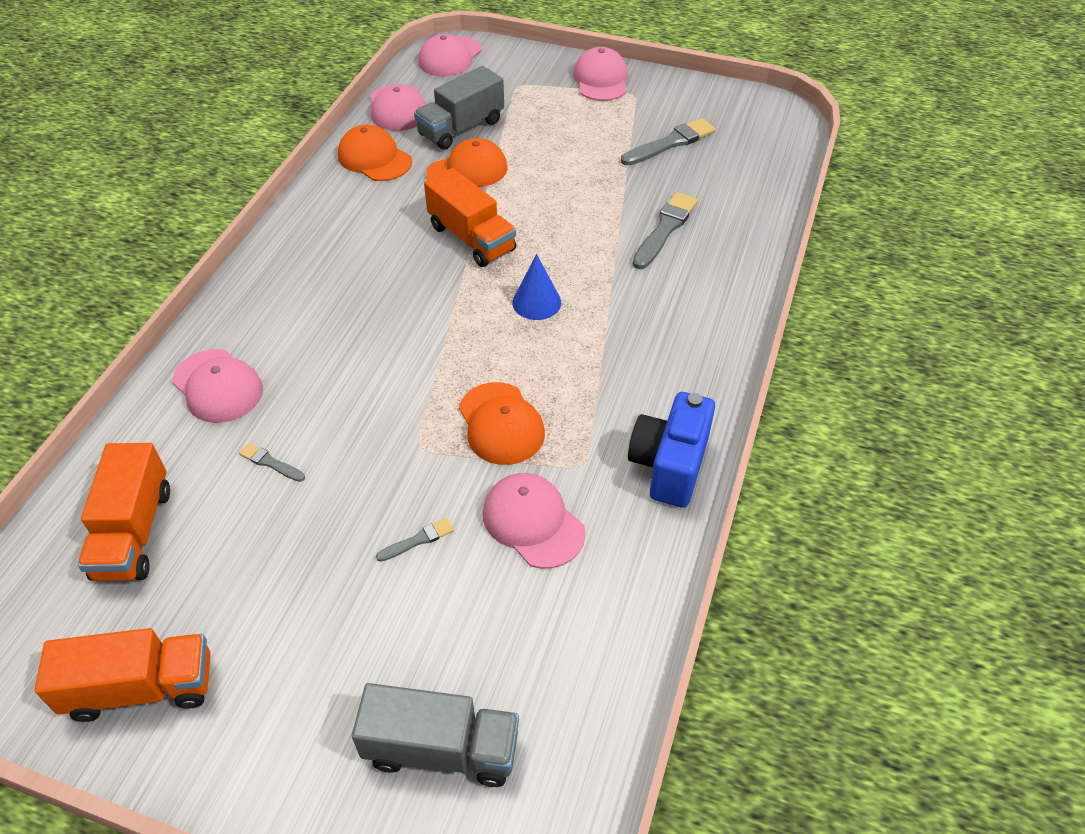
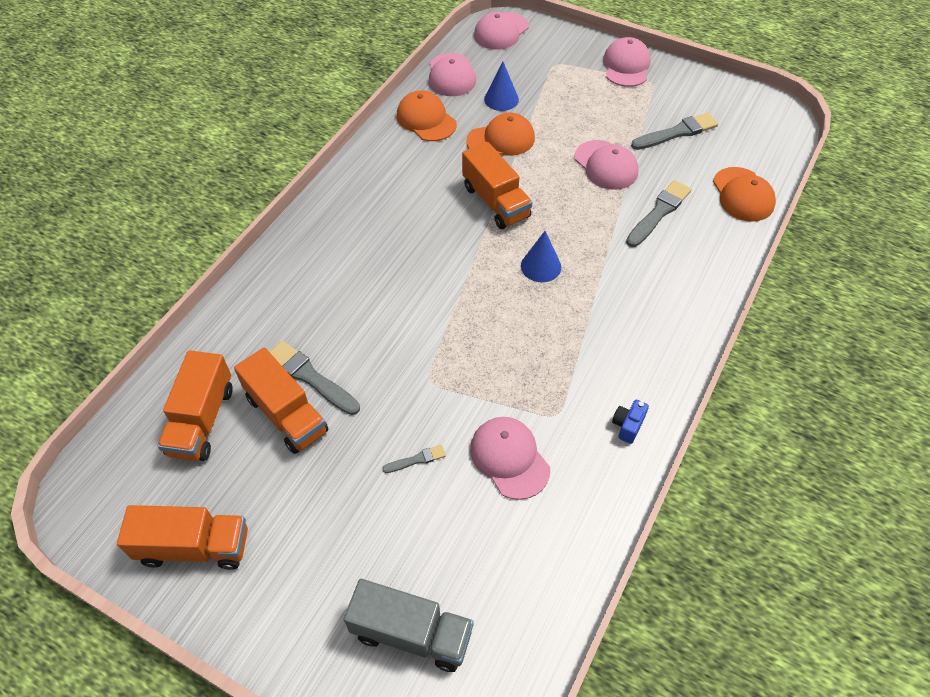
camera: 10 degrees right, 5 degrees up
pink cap [172,349,263,423] -> pink cap moved to [574,140,638,190]
grey brush [239,443,305,482] -> grey brush [270,341,360,415], size x1.94
grey truck [414,66,504,150] -> blue cone [484,62,519,111]
orange cap [459,382,545,465] -> orange cap moved to [713,167,776,222]
blue camera [628,392,715,507] -> blue camera [612,400,649,444], size x0.47
none -> orange truck [234,347,329,454]

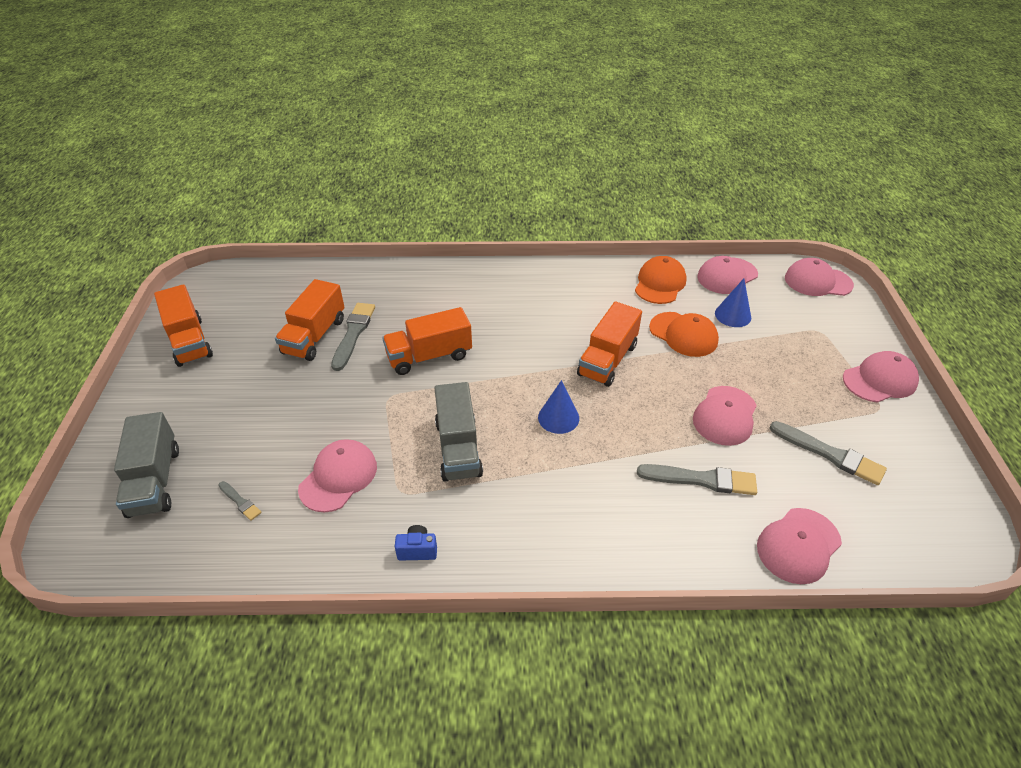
camera: 60 degrees right, 10 degrees down
orange truck [157,350,233,461] -> orange truck moved to [382,307,472,375]
grey brush [382,445,446,473] -> grey brush moved to [219,481,261,521]
orange cap [713,167,776,222] -> pink cap [757,508,842,584]
none -> grey truck [434,382,483,481]

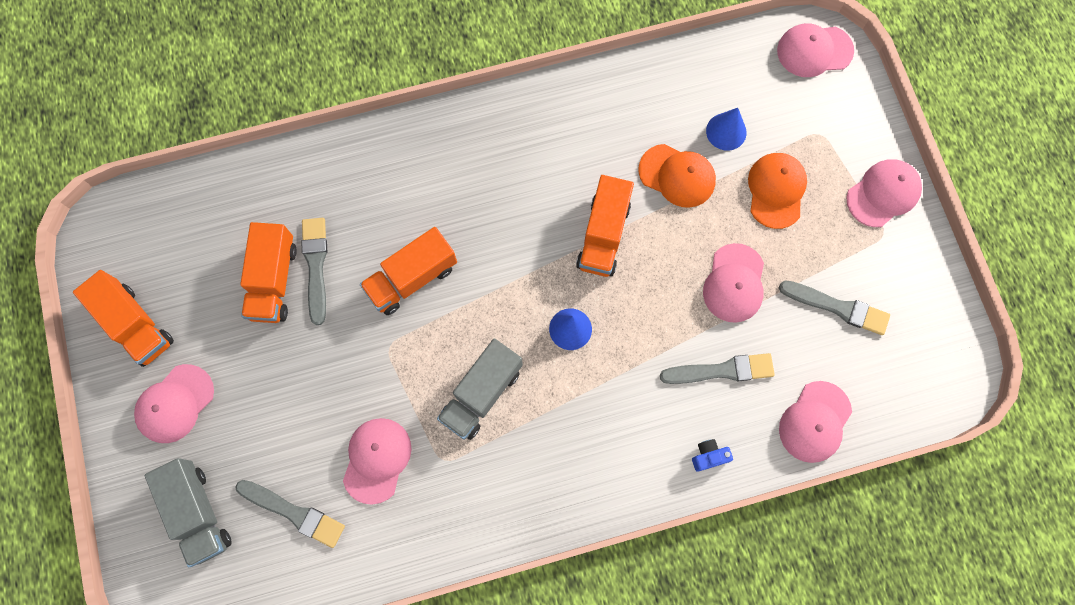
camera: 15 degrees left, 30 degrees up
grey brush [219,481,261,521] -> grey brush [235,480,345,548], size x1.94
blue camera [395,525,437,560] -> blue camera moved to [692,439,733,472]
grey truck [434,382,483,481] -> grey truck turned 60 degrees clockwise [437,338,523,440]
orange cap [635,256,687,304] -> orange cap moved to [748,153,807,229]
pink cap [697,256,758,294] -> pink cap moved to [134,364,214,443]

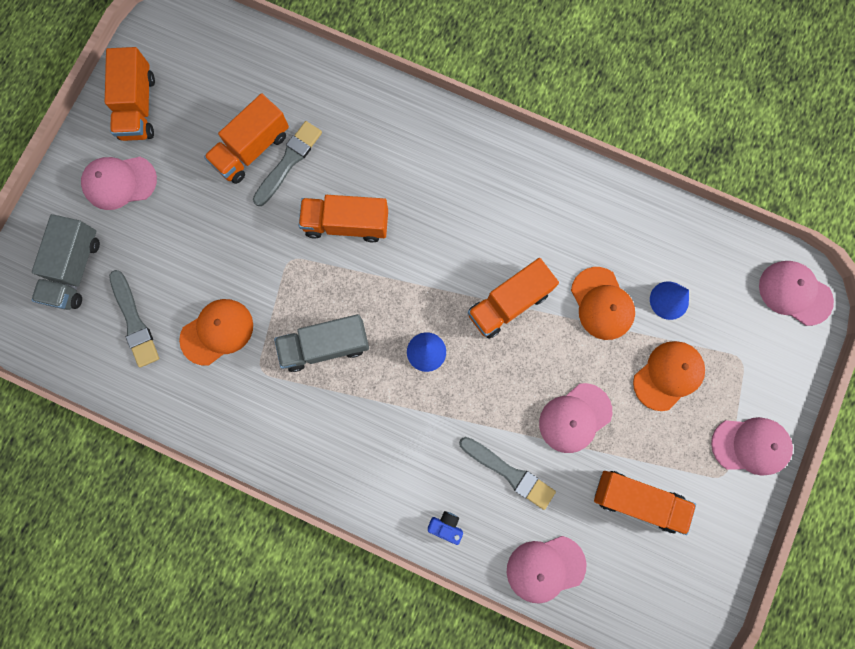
camera: 40 degrees right, 5 degrees up
pink cap [343,418,411,505] -> orange cap [179,299,253,365]
grey brush [779,280,890,335] -> orange truck [594,471,696,535]

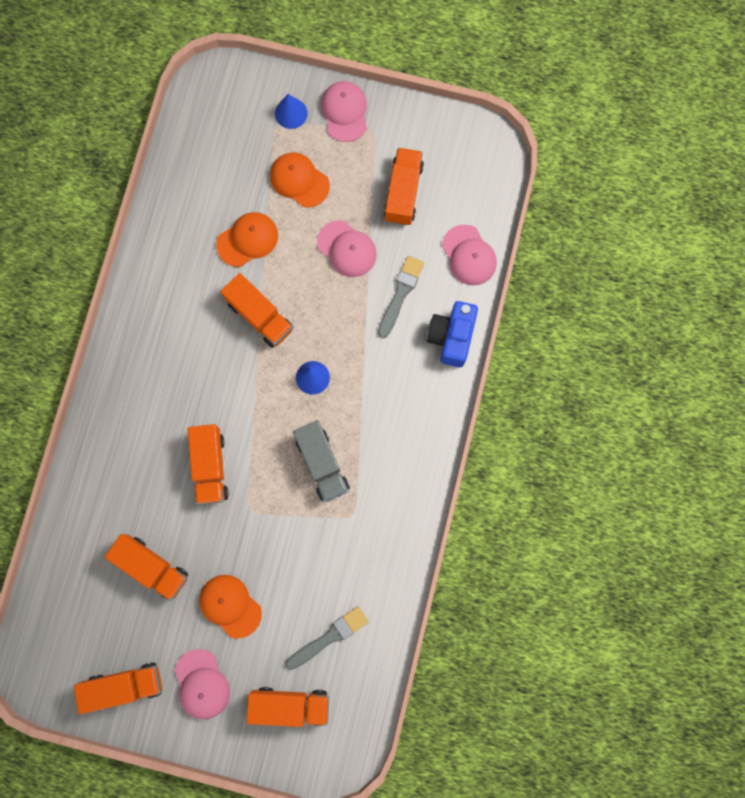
camera: 100 degrees left, 0 degrees up
grey truck [32,214,100,310] -> orange truck [246,687,329,727]
orange cap [179,299,253,365] -> orange cap moved to [199,575,262,639]
grey brush [253,121,322,206] -> none
blue camera [428,511,463,545] -> blue camera [427,301,478,367], size x2.12
blue cone [650,281,689,320] -> blue cone moved to [275,94,308,129]
pink cap [759,261,834,326] -> none

